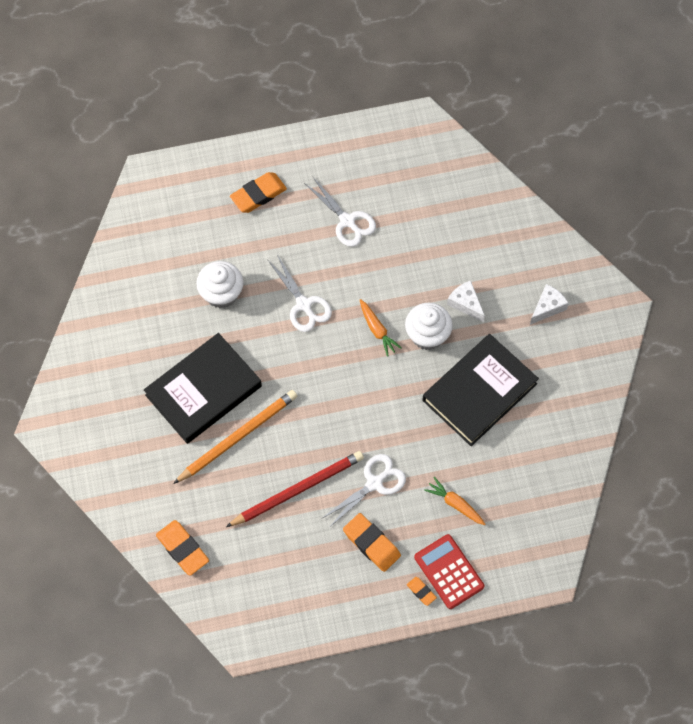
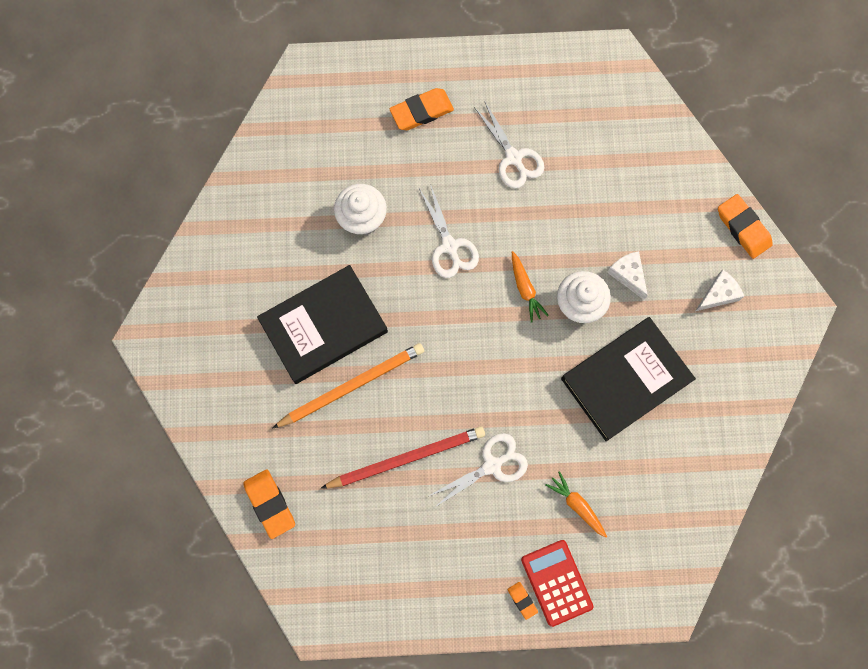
camera: 10 degrees right, 10 degrees up
orange eraser [343,513,401,572] -> orange eraser moved to [718,194,773,259]

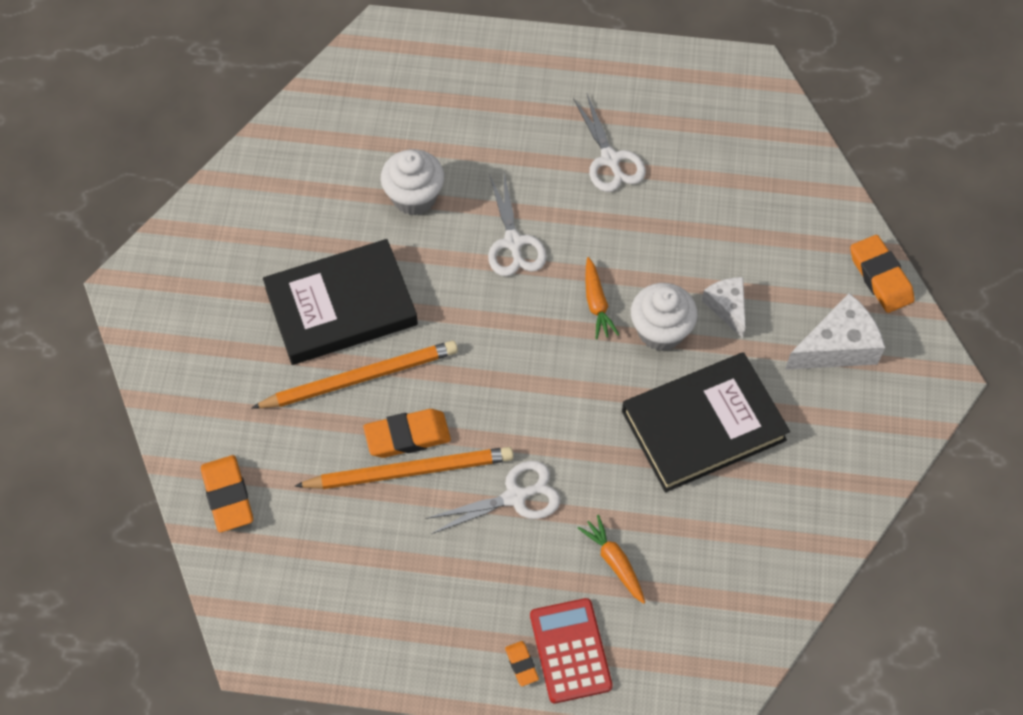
camera: 10 degrees right, 15 degrees down
red pencil [320,426,485,489] -> orange pencil [295,447,514,489]
orange eraser [390,88,454,130] -> orange eraser moved to [363,409,451,458]
white cheese [696,270,744,311] -> white cheese [785,293,885,370], size x1.59

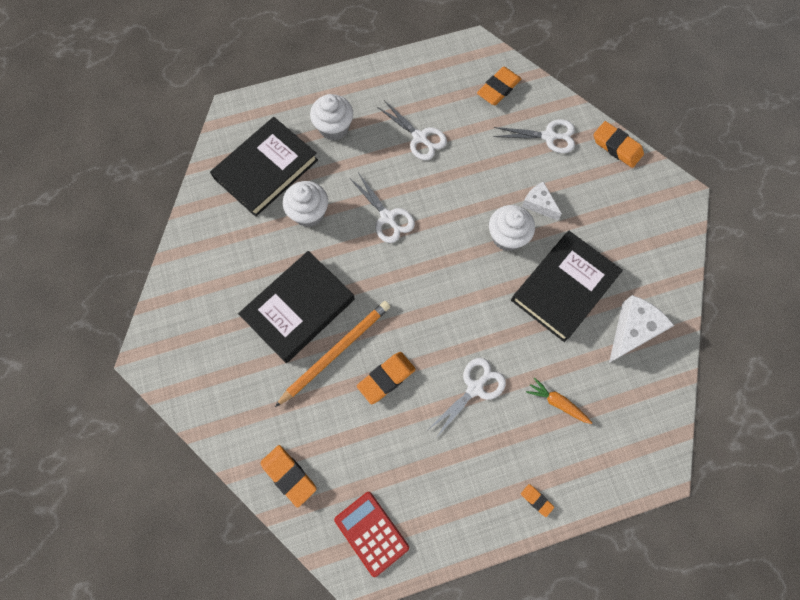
camera: 25 degrees left, 10 degrees up
orange pencil [295,447,514,489] -> none
red calculator [530,598,613,703] -> red calculator moved to [334,492,409,577]
orange carrot [585,257,619,340] -> none
white cheese [785,293,885,370] -> white cheese moved to [609,295,674,363]
none -> black book [210,117,318,217]
none -> white cupcake [310,94,353,141]
none -> orange eraser [477,67,521,105]
none -> white scissors [493,119,575,153]

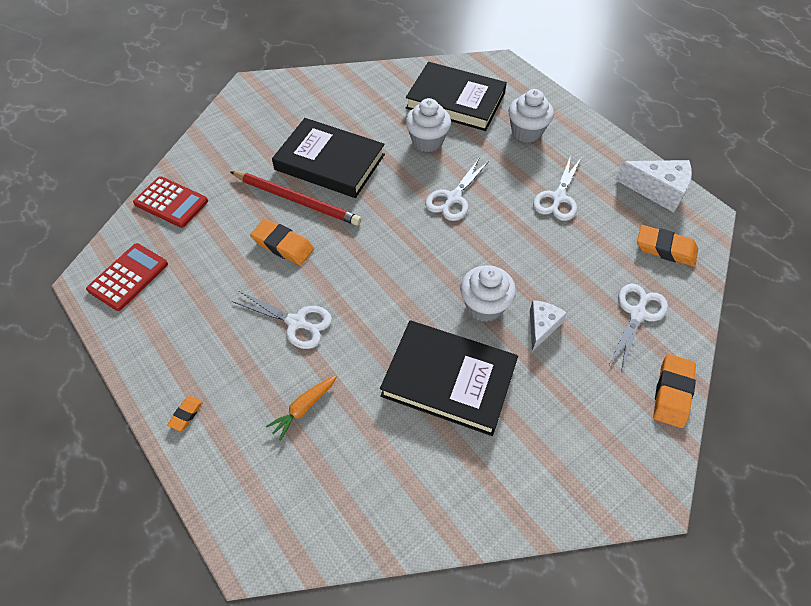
camera: 70 degrees right, 15 degrees down
orange eraser [260,445,317,508] -> red calculator [133,176,208,228]
orange pencil [275,301,390,407] -> red pencil [231,172,361,226]
white scissors [493,119,575,153] -> white scissors turned 135 degrees counterclockwise [609,284,668,373]
orange carrot [526,377,592,424] -> orange carrot turned 150 degrees counterclockwise [266,375,337,441]
white cheese [609,295,674,363] -> white cheese moved to [615,160,692,212]

